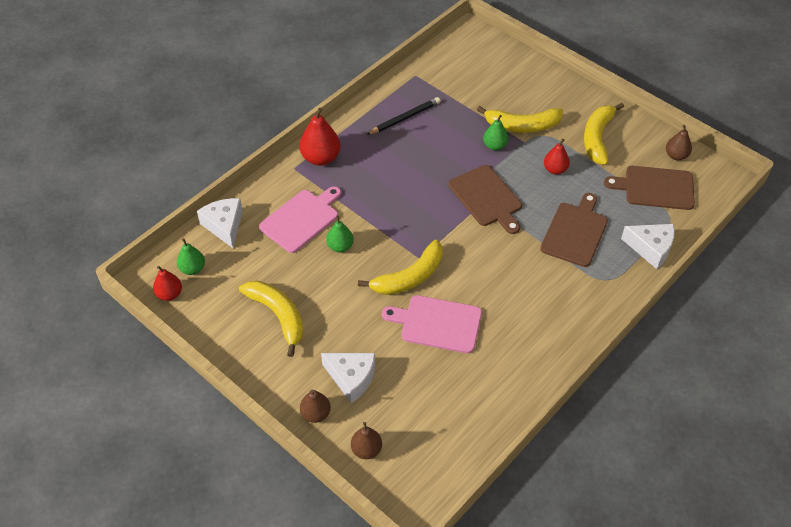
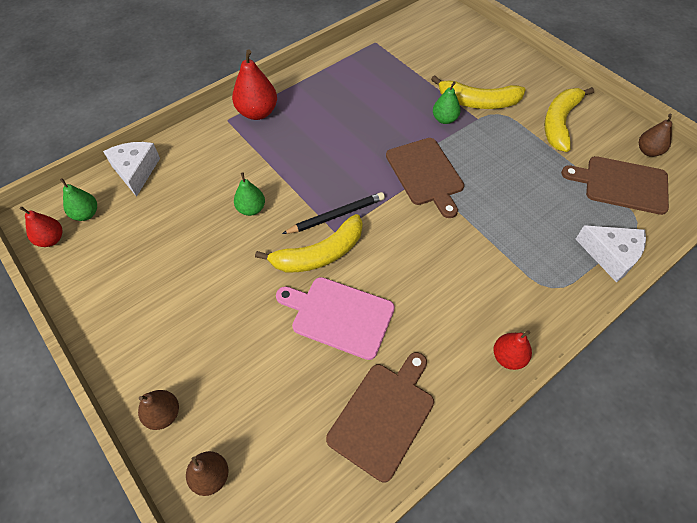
camera: 10 degrees right, 5 degrees up
yellow banana [239,281,304,357] -> none
pink cutting board [259,186,341,253] -> none
white cheese [321,353,375,403] -> none
black pencil [366,97,441,135] -> black pencil moved to [282,192,385,234]
brown cutting board [540,193,608,267] -> brown cutting board moved to [326,352,434,482]
red pear [544,139,570,175] -> red pear moved to [493,330,532,370]

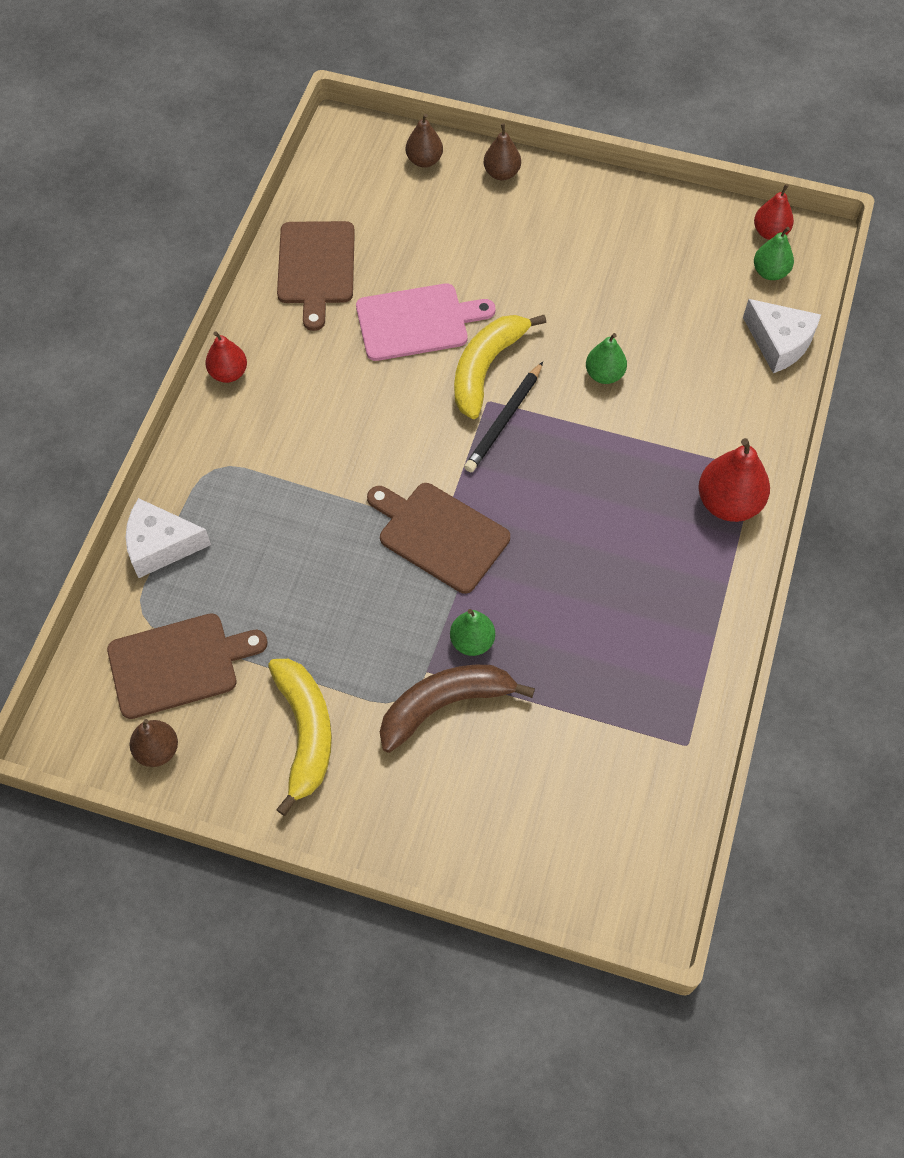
camera: 145 degrees right, 5 degrees up
yellow banana [431,75,526,109] -> brown banana [380,665,535,753]

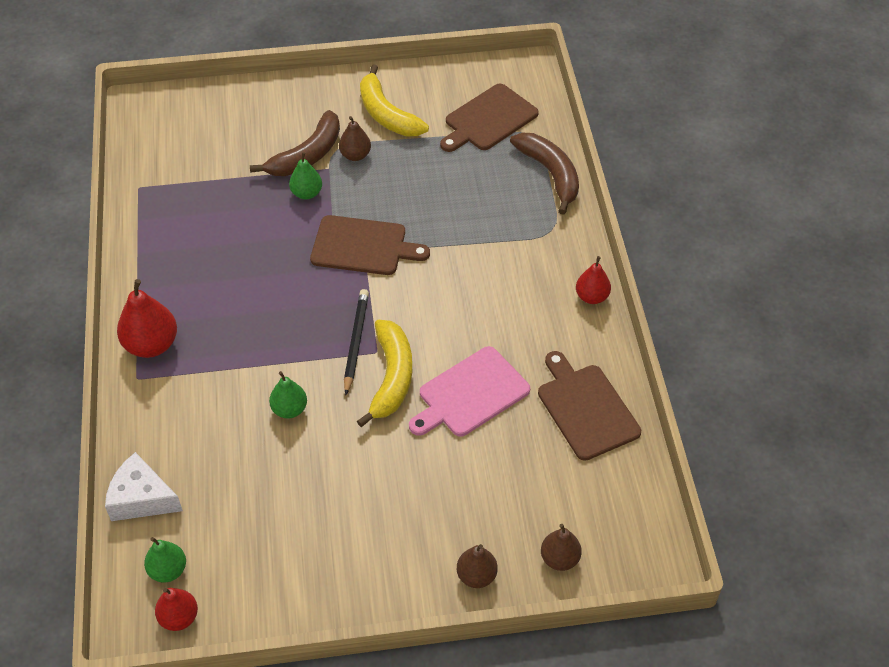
camera: 155 degrees right, 10 degrees down
white cheese [126,498,211,578] -> brown banana [510,133,579,215]
brown pear [130,719,178,767] -> brown pear moved to [339,116,371,161]

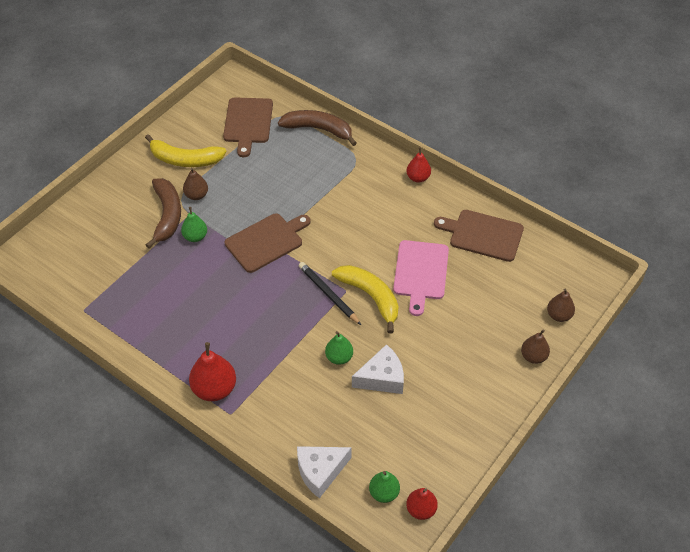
camera: 45 degrees left, 0 degrees up
none -> white cheese [352,344,404,394]

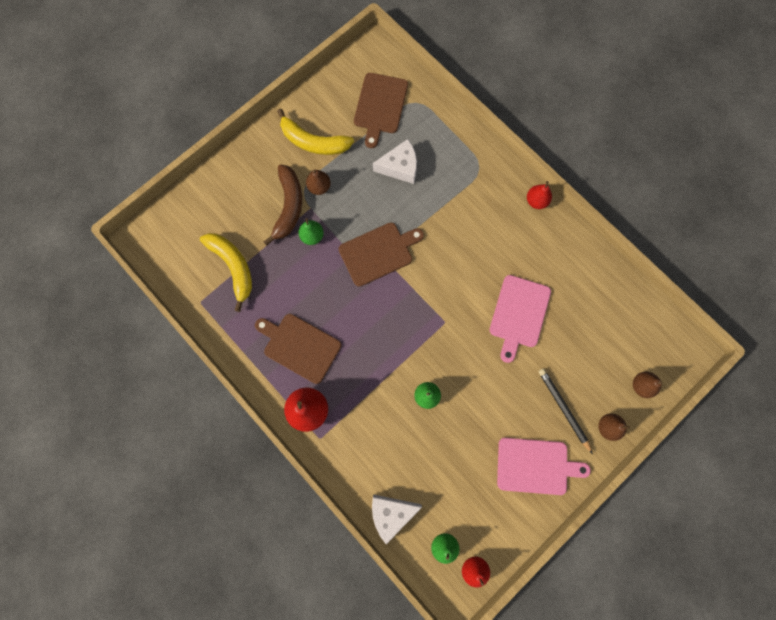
camera: 10 degrees right, 25 degrees up
brown banana [278,110,357,146] -> none
black pencil [299,262,361,325] -> black pencil moved to [538,369,593,454]
yellow banana [332,265,398,334] -> yellow banana moved to [200,233,252,312]
white cheese [352,344,404,394] -> white cheese moved to [373,139,417,184]
brown cutting board [434,210,524,262] -> brown cutting board moved to [255,314,341,384]
none -> pink cutting board [497,438,591,495]

